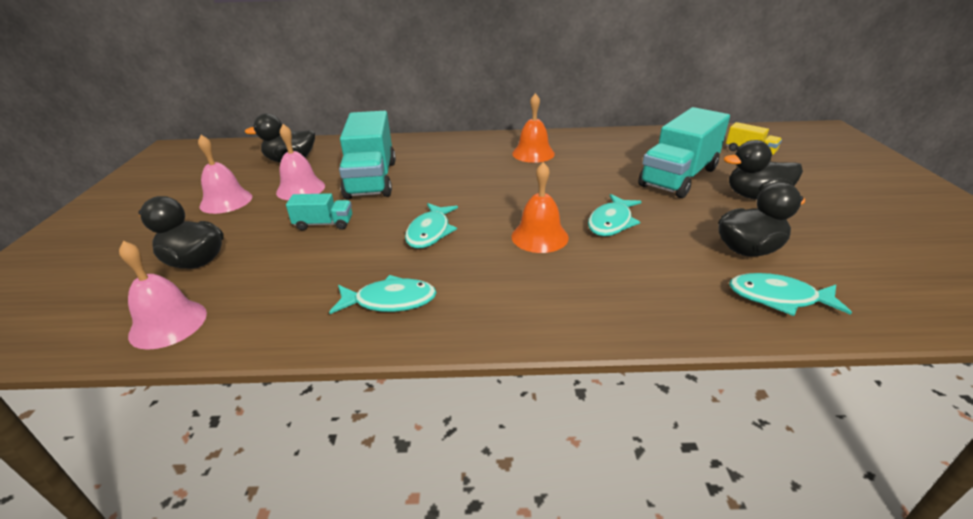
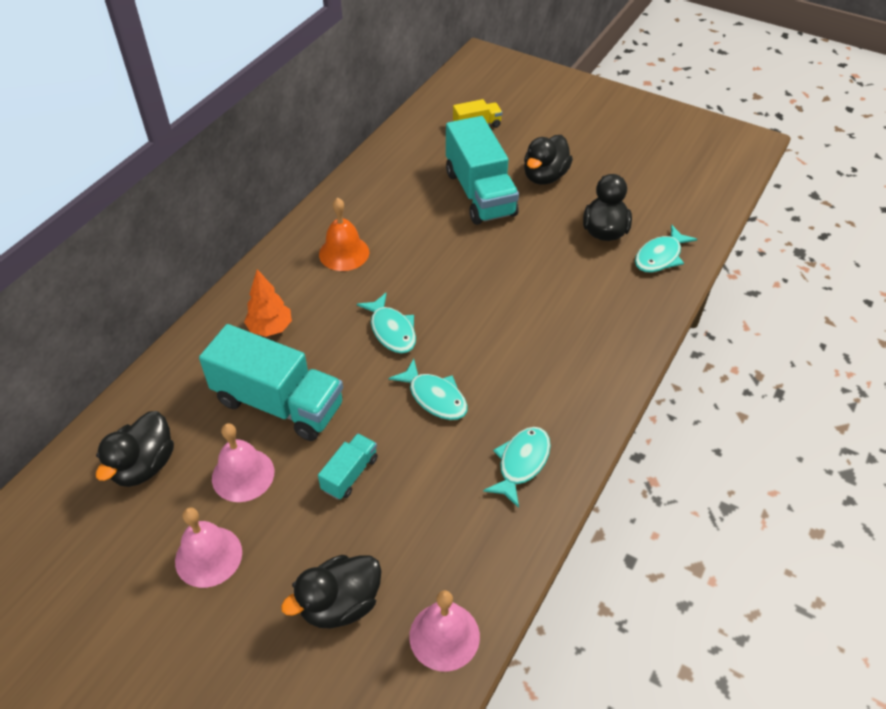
camera: 60 degrees left, 15 degrees up
orange bell [512,162,569,253] -> none
turquoise fish [588,194,641,236] -> turquoise fish moved to [357,293,416,353]
none -> orange tree [244,269,292,337]

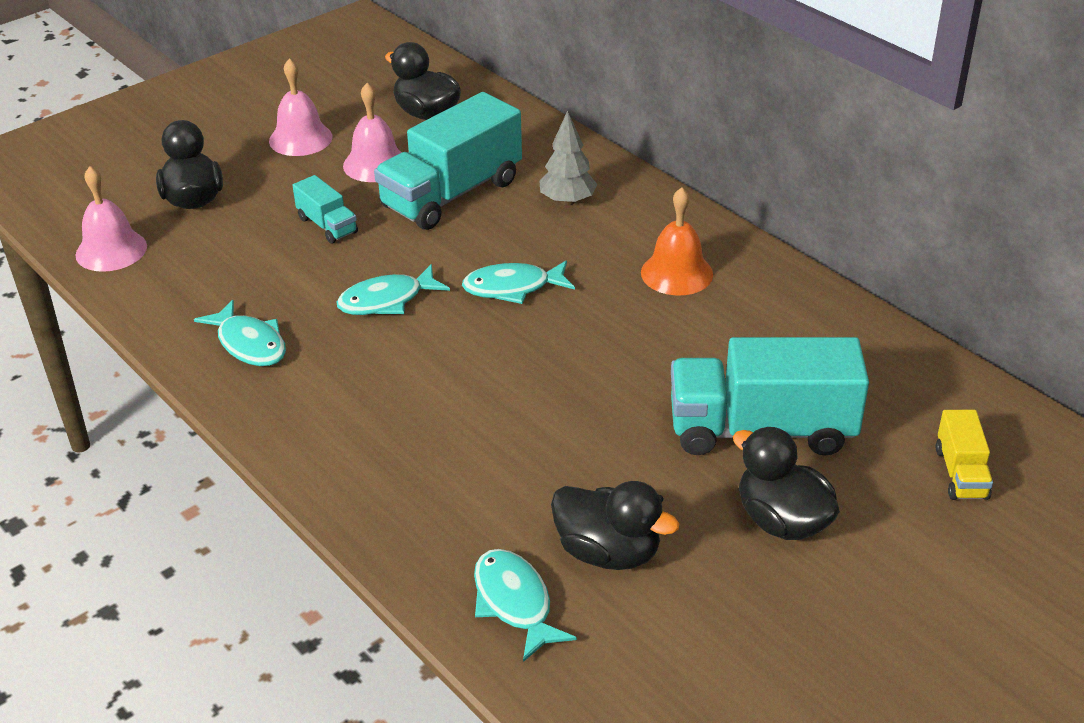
camera: 110 degrees right, 10 degrees down
orange tree [244,269,292,337] -> grey tree [539,110,598,206]

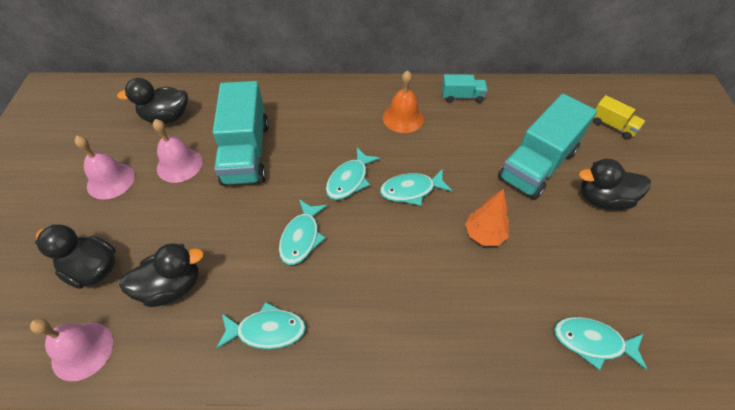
camera: 50 degrees left, 15 degrees up
turquoise truck [293,175,358,244] -> turquoise truck moved to [442,74,488,103]
grey tree [539,110,598,206] -> none
black duck [551,481,679,570] -> black duck moved to [119,243,204,307]
none -> turquoise fish [380,169,453,206]
none -> orange tree [465,189,509,246]

